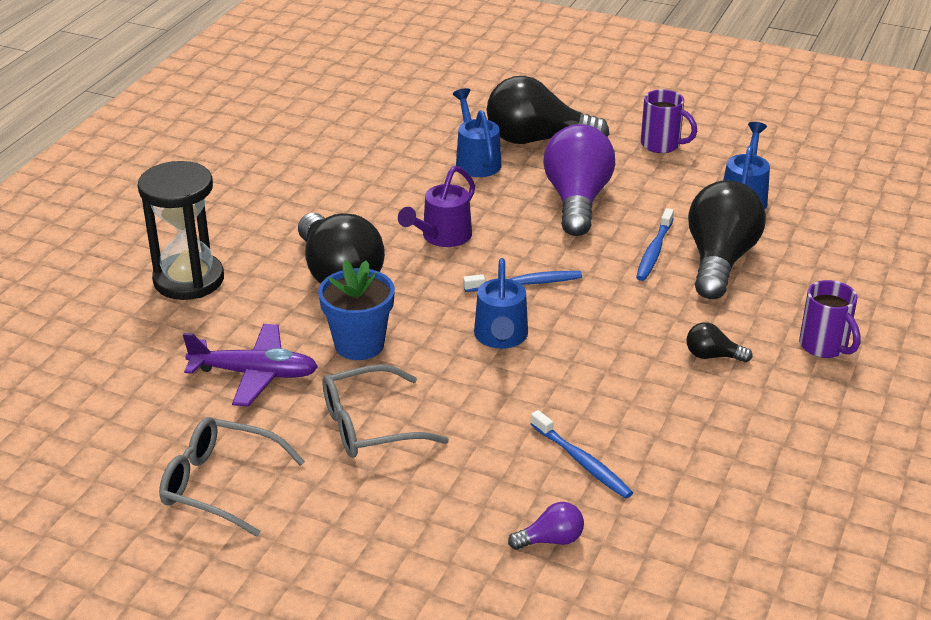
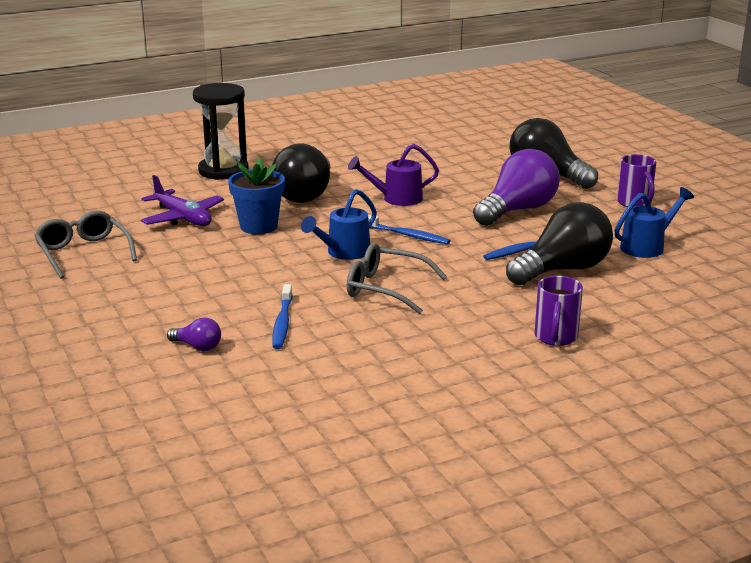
camera: 40 degrees right, 10 degrees down
grey glasses [322,364,449,458] -> grey glasses moved to [347,243,447,314]
blue watering can [453,88,502,177] -> none
black light bulb [687,322,753,362] -> none

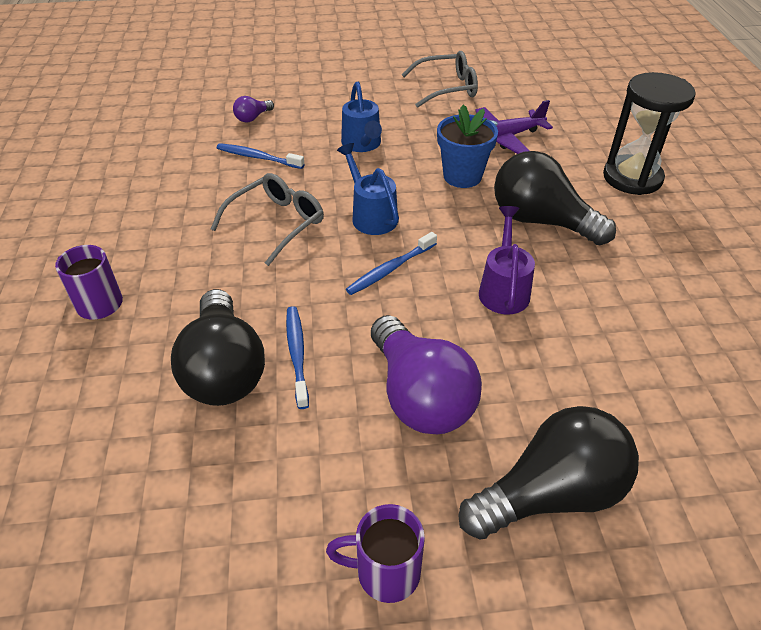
camera: 110 degrees right, 20 degrees up
blue watering can [614,187,694,258] -> blue watering can moved to [341,82,382,152]

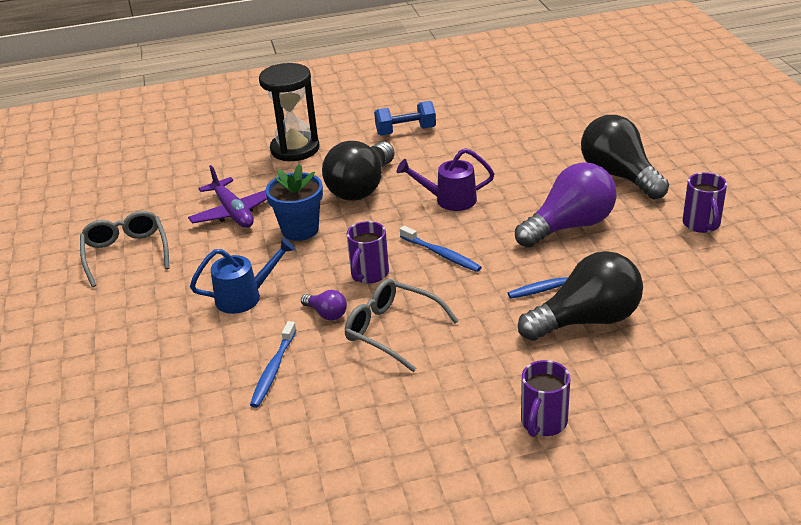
camera: 95 degrees left, 10 degrees down
purple light bulb [233,96,274,123] -> purple light bulb moved to [301,290,347,320]
blue watering can [337,143,399,235] -> purple mug [347,221,389,284]
none -> blue dumbbell [374,101,436,136]

